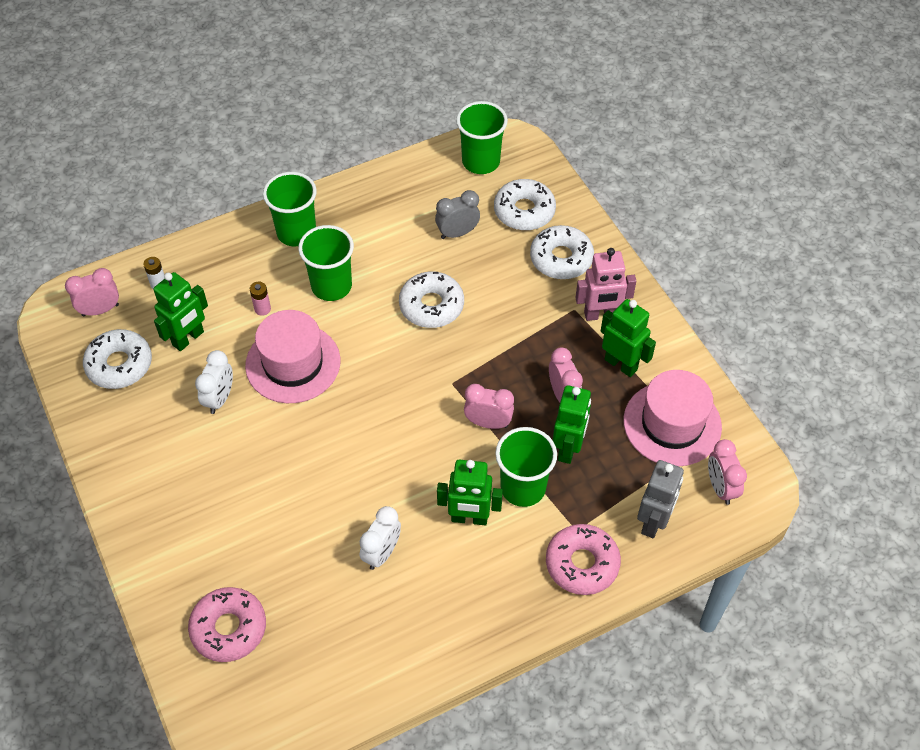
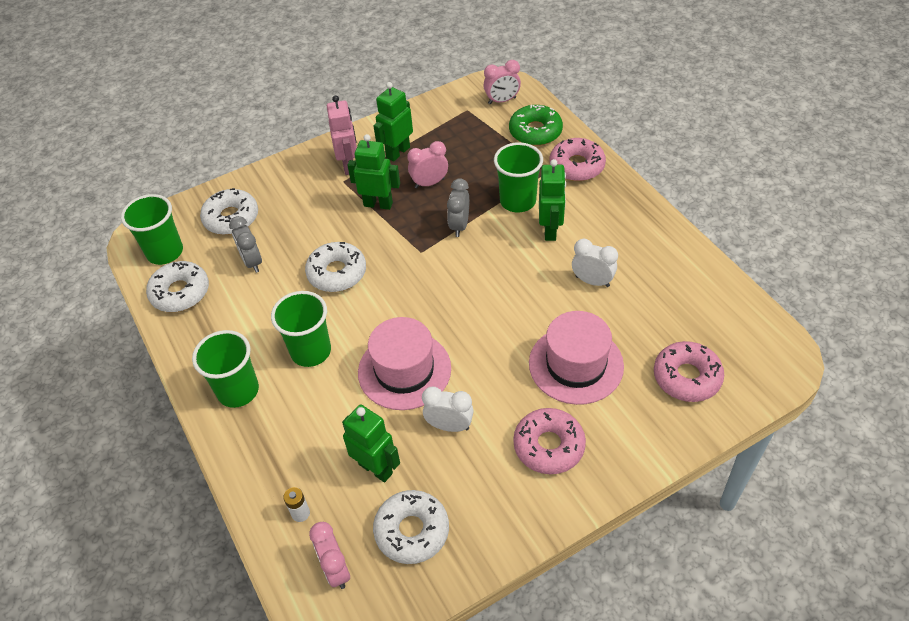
camera: 90 degrees left, 5 degrees down
pink battery [250,282,271,316] -> none
pink clock [464,384,514,429] -> grey clock [447,179,469,237]
white donut [530,225,594,279] -> white donut moved to [146,261,209,312]
green robot [553,385,591,464] -> green robot moved to [347,134,400,210]
pink hat [624,370,722,467] -> pink hat moved to [529,311,624,405]
grey robot [637,460,684,538] -> green donut [509,105,563,146]
none -> pink donut [513,408,586,474]

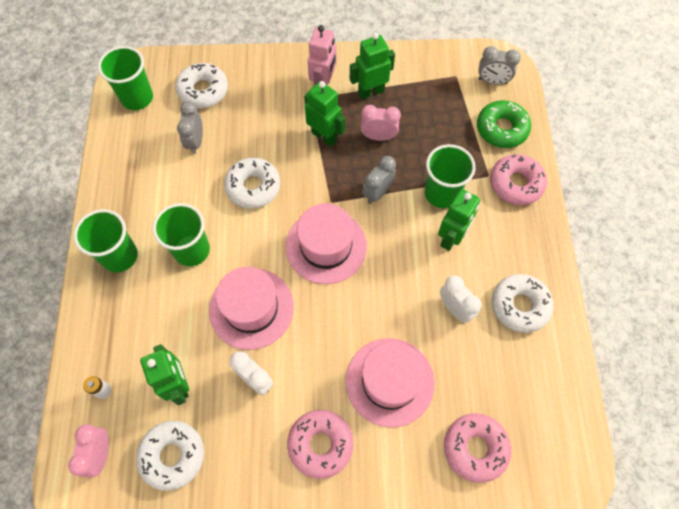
camera: 25 degrees right, 15 degrees up
white donut [146,261,209,312] -> white donut moved to [492,274,554,333]
pink clock [484,60,521,104] -> grey clock [478,46,521,85]
none -> pink hat [286,204,367,284]

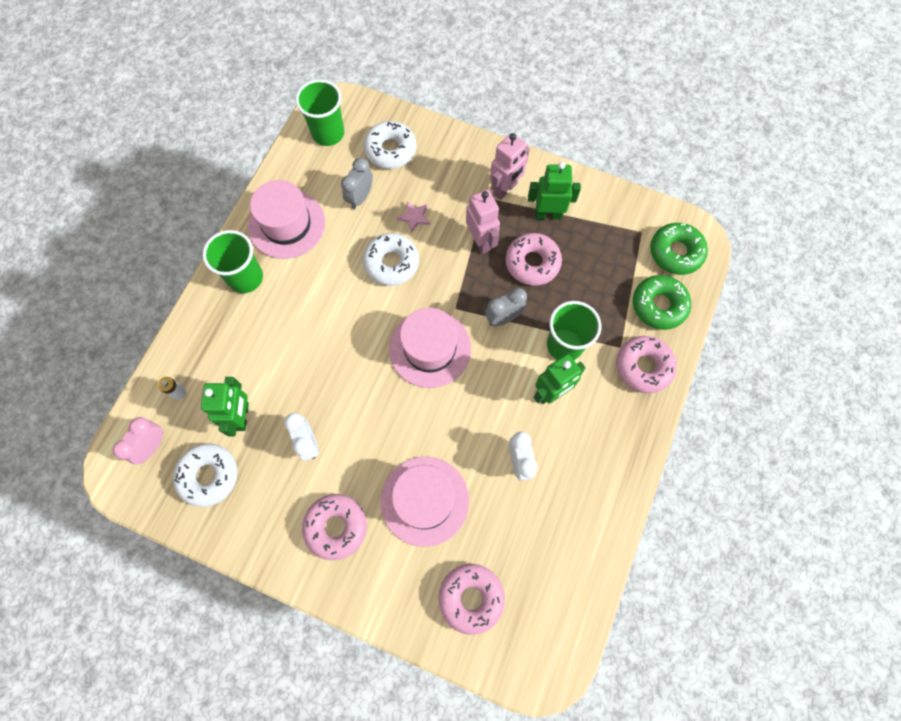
camera: 25 degrees right, 5 degrees up
green cup [153,203,210,266] -> none
pink hat [209,267,294,350] -> pink hat moved to [248,180,325,259]
green robot [304,81,345,147] -> pink robot [466,190,500,254]
pink clock [361,105,401,141] -> pink donut [506,233,562,286]
grey clock [478,46,521,85] -> green donut [650,223,708,275]
white donut [492,274,554,333] -> none
none -> pink star [396,201,431,233]

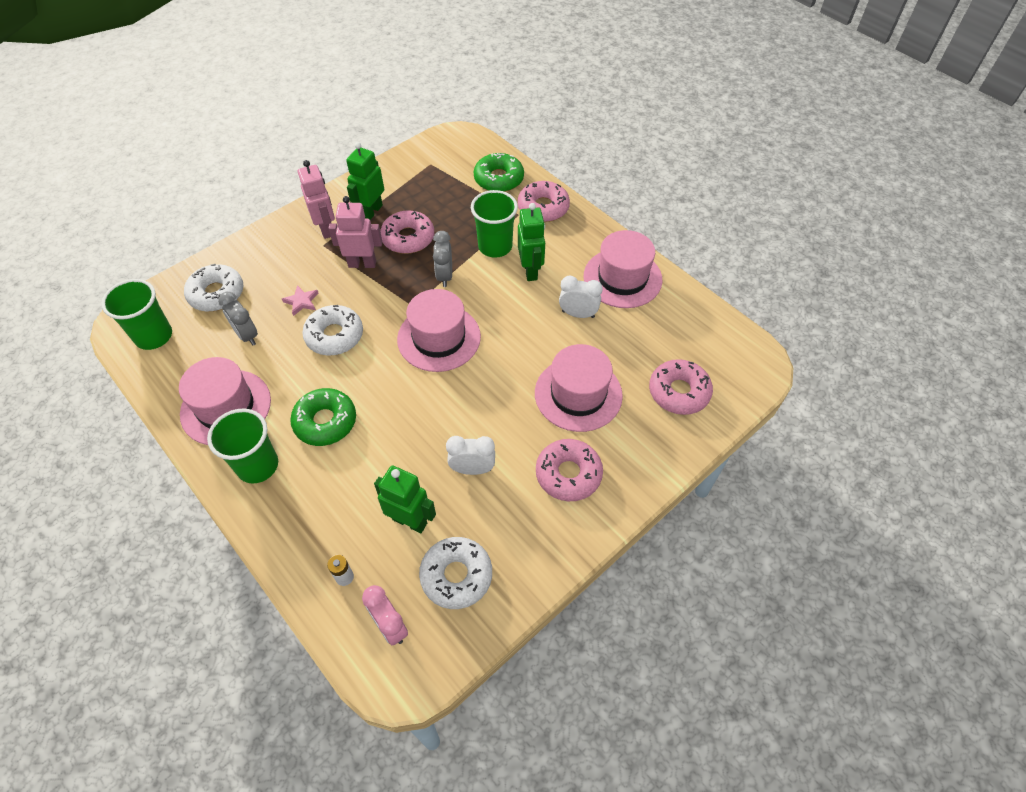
camera: 65 degrees left, 15 degrees down
green donut [650,223,708,275] -> green donut moved to [290,388,356,446]
none -> pink hat [584,230,663,308]

